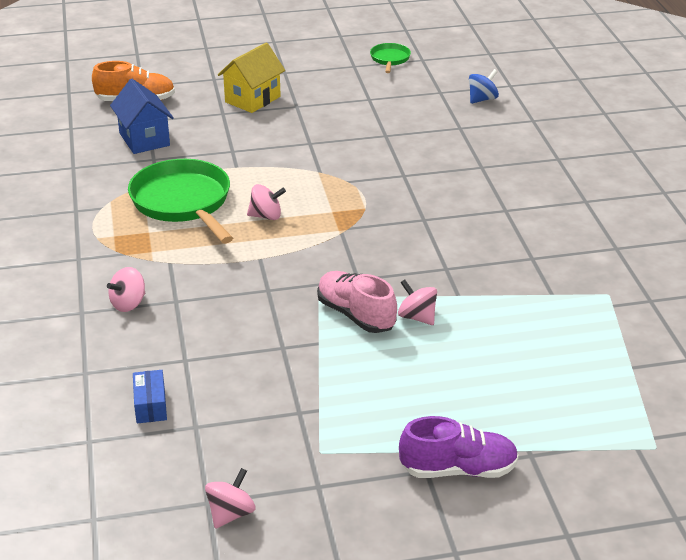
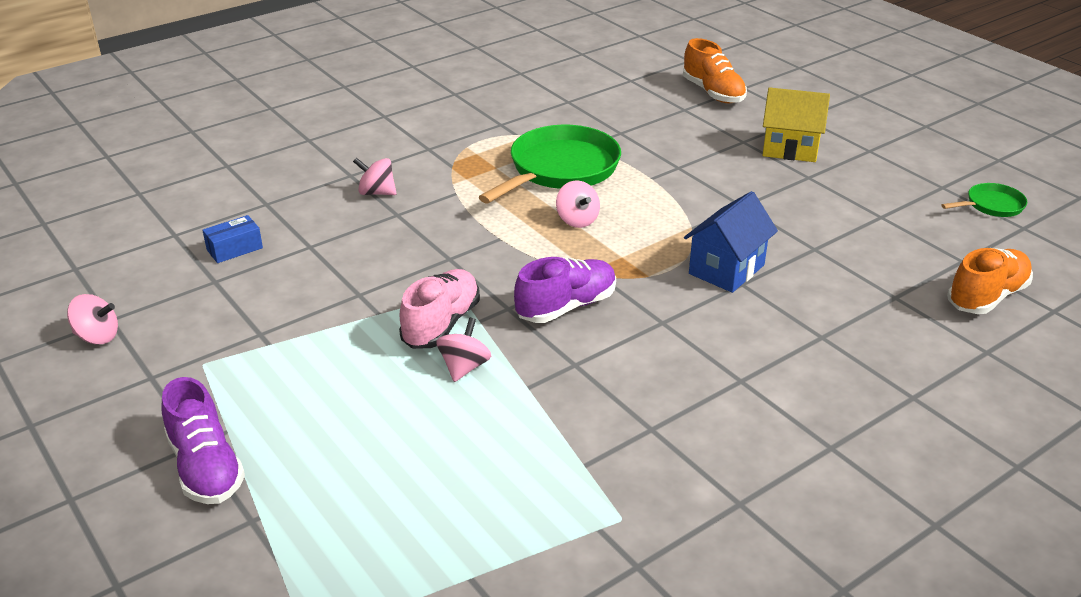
camera: 65 degrees right, 0 degrees up
blue house [110,79,174,154] -> blue house moved to [684,191,778,293]
blue spinning top [469,69,499,104] -> orange shoe [947,248,1033,314]
none -> purple shoe [514,257,616,323]

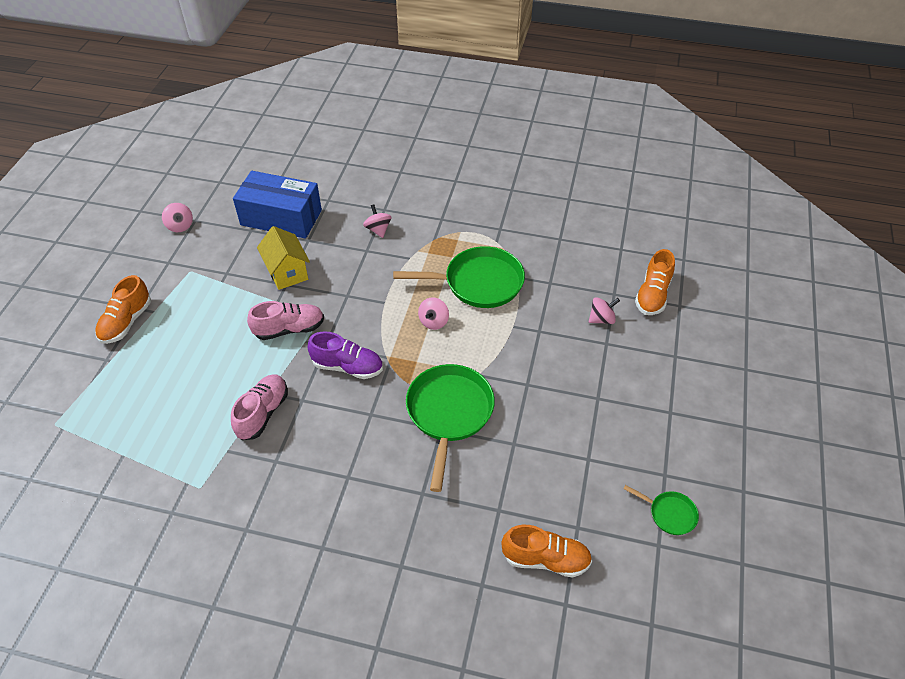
camera: 50 degrees right, 15 degrees up
purple shoe [161,377,245,504] -> orange shoe [95,275,151,344]
blue box [202,215,263,263] -> blue box [233,171,322,239], size x2.49
pink spinning top [436,318,491,382] -> pink spinning top moved to [589,297,620,324]
blue house [684,191,778,293] -> green pan [406,364,495,492]
yellow house [763,87,830,162] -> yellow house moved to [257,226,310,290]
none -> pink shoe [231,374,288,440]

